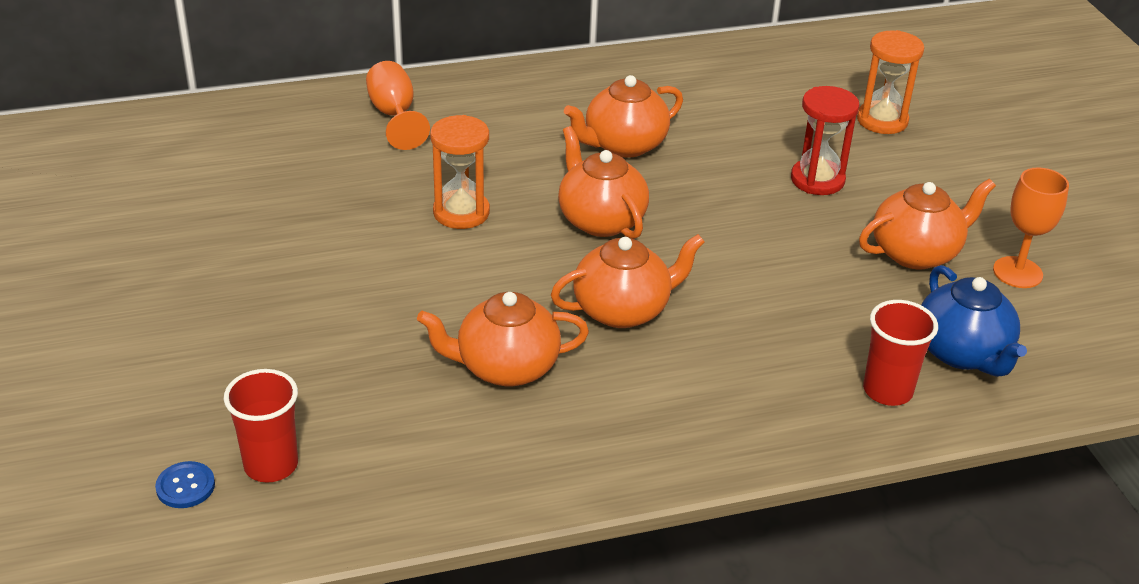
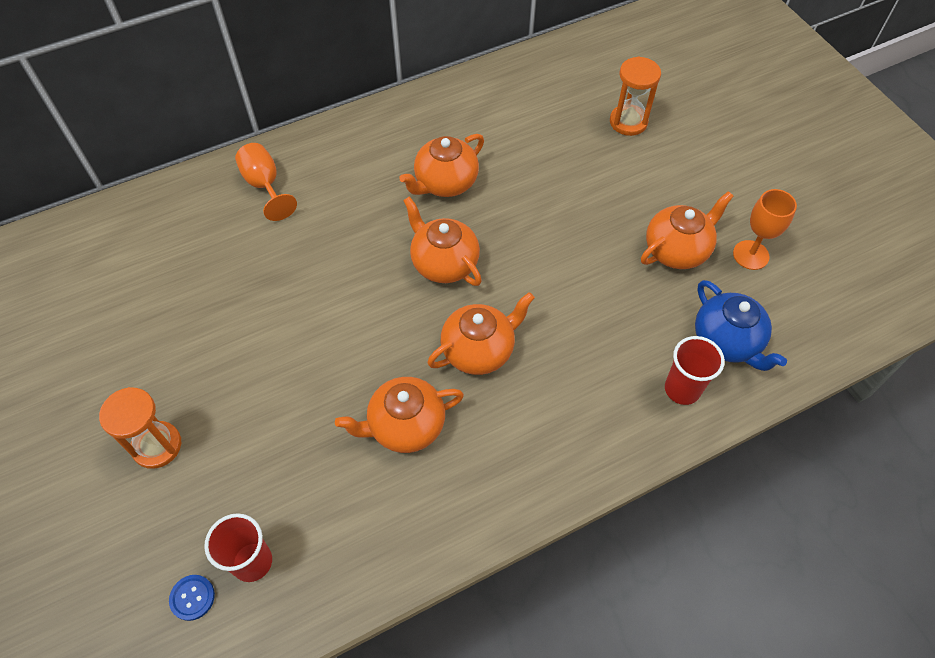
camera: 10 degrees left, 20 degrees up
orange hourglass [430,115,490,229] -> orange hourglass moved to [99,387,181,469]
red hourglass [791,86,859,195] -> none

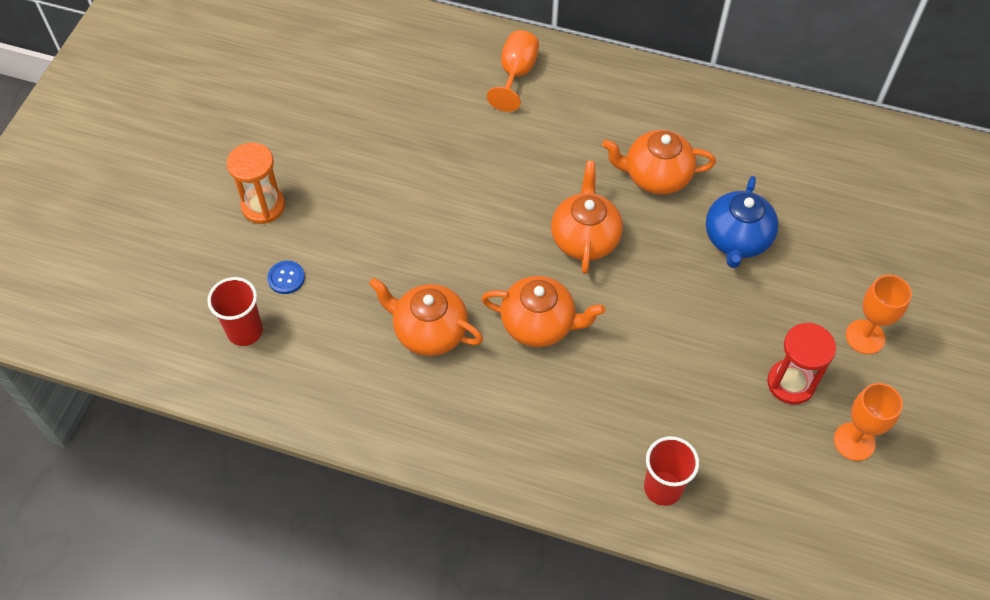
camera: 45 degrees right, 0 degrees up
blue button [169,575,215,621] -> blue button moved to [267,261,305,294]
orange hourglass [610,56,661,136] -> none
orange teapot [641,191,734,269] -> red hourglass [767,323,836,405]
blue teapot [695,280,787,371] -> blue teapot moved to [706,176,779,268]
none -> orange goblet [846,275,912,354]

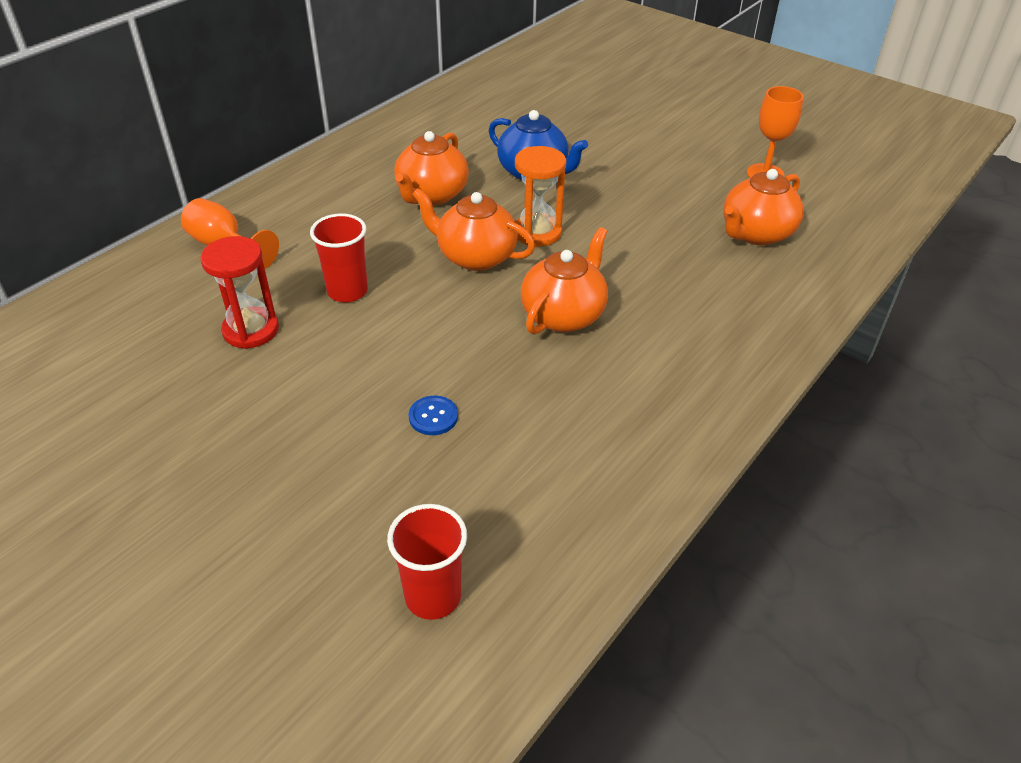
camera: 70 degrees left, 15 degrees down
orange hourglass [227,143,285,224] -> orange hourglass moved to [515,146,566,247]
blue button [267,261,305,294] -> blue button moved to [409,396,458,435]
orange teapot [369,278,483,356] -> orange teapot moved to [723,169,804,245]
red cup [644,436,699,506] -> red cup moved to [310,214,368,302]
red hourglass [767,323,836,405] -> red hourglass moved to [200,236,279,349]
orange goblet [846,275,912,354] -> none

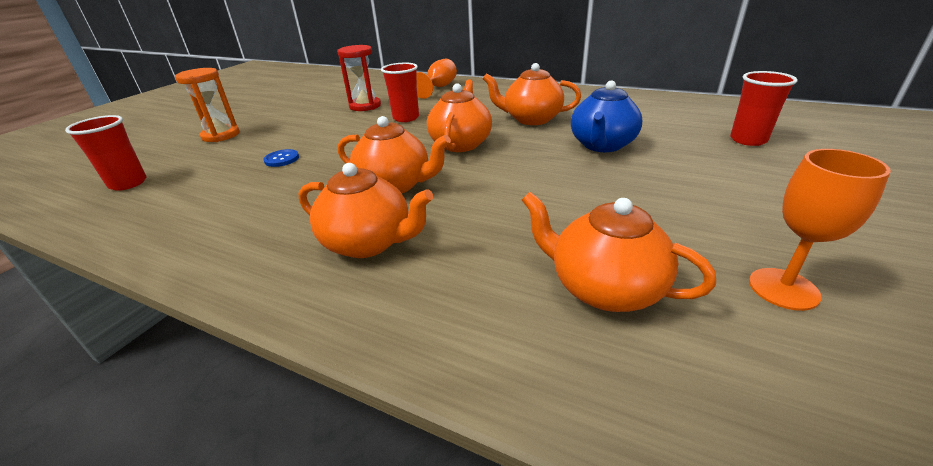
camera: 80 degrees right, 10 degrees down
orange hourglass [515,146,566,247] -> orange hourglass moved to [175,68,240,142]
none -> orange teapot [299,163,433,258]
none -> red cup [730,71,798,146]

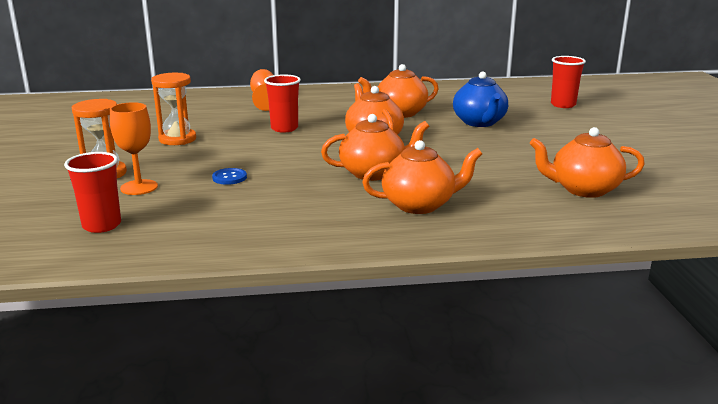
camera: 35 degrees left, 10 degrees down
red hourglass [337,45,381,111] -> none
orange goblet [749,149,891,311] -> orange goblet moved to [110,102,158,195]
none -> orange hourglass [151,73,196,145]

